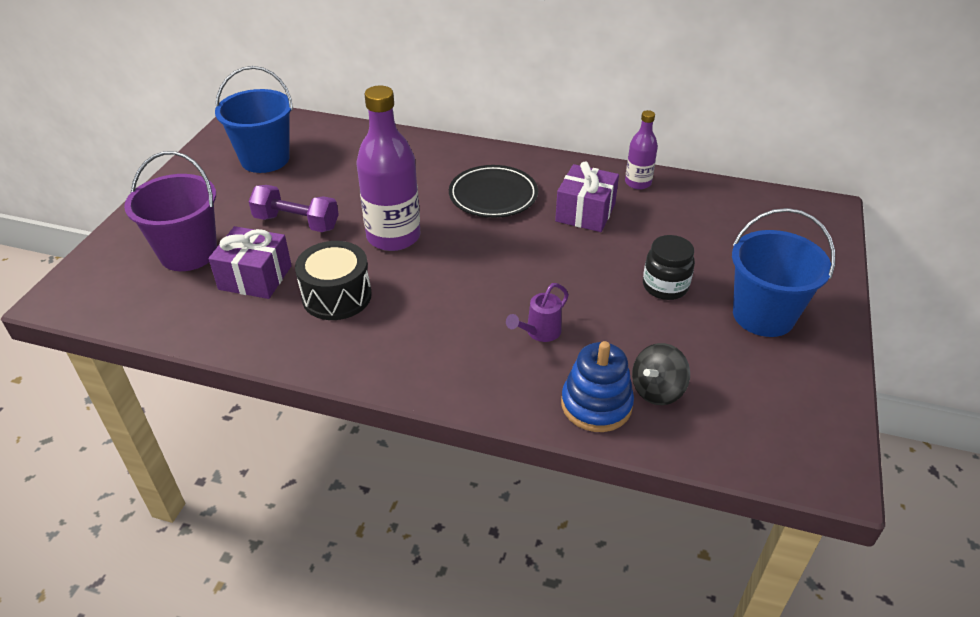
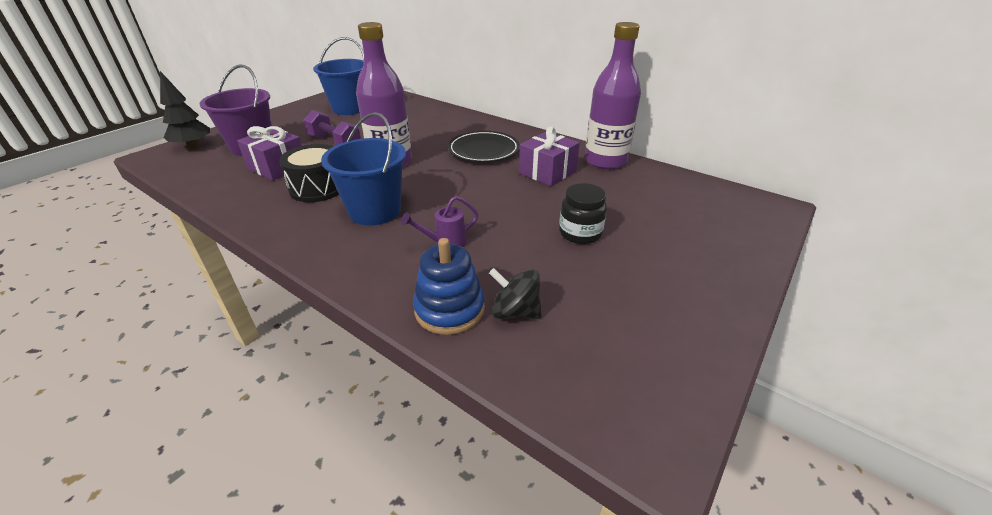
camera: 20 degrees right, 5 degrees down
purple bottle [625,110,658,190] -> purple bottle [585,22,641,170], size x1.88
black spinning top [632,343,690,405] -> black spinning top turned 45 degrees clockwise [489,268,541,319]
blue bucket [732,208,835,337] -> blue bucket moved to [321,112,406,226]
none -> black tree [160,71,210,149]

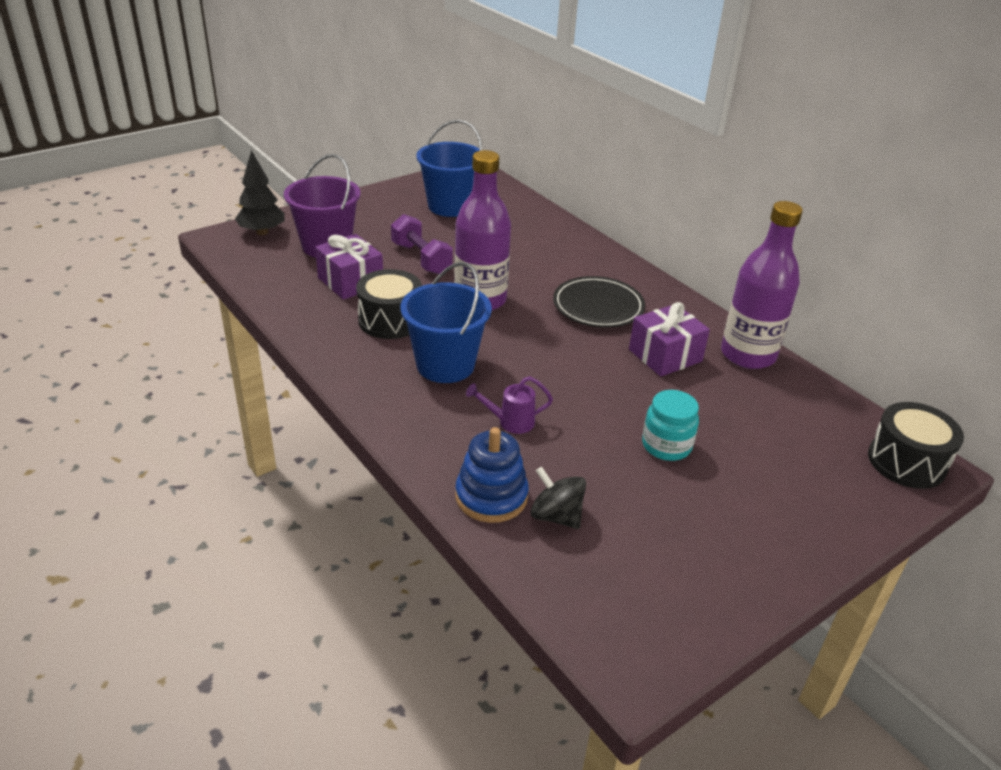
camera: 15 degrees right, 0 degrees up
black jar [559,183,607,244] -> turquoise jar [642,390,699,461]
none -> black drum [868,402,964,489]

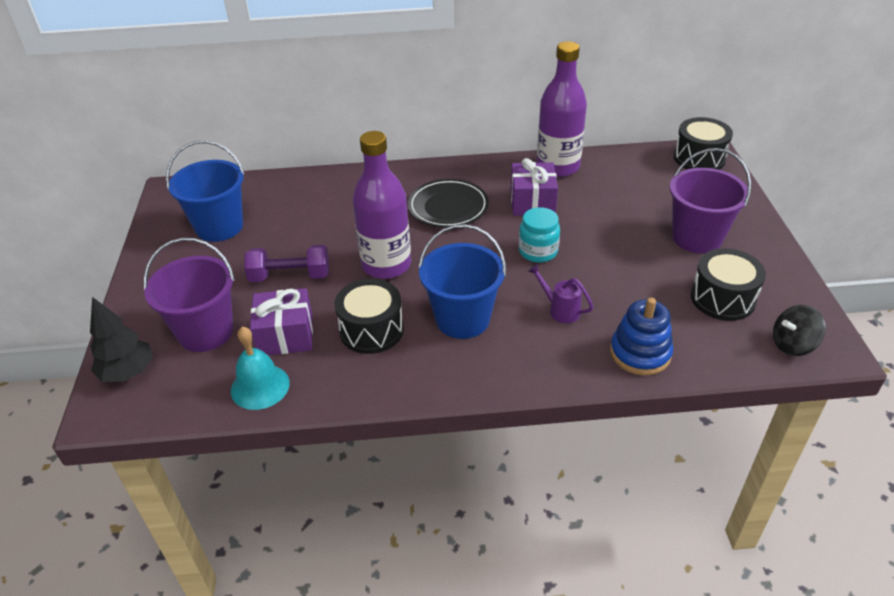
camera: 55 degrees left, 5 degrees up
purple watering can [466,376,553,434] -> purple watering can turned 105 degrees clockwise [528,264,593,323]
black spinning top [530,467,586,529] -> black spinning top moved to [773,305,826,356]
turquoise jar [642,390,699,461] -> turquoise jar moved to [519,207,560,263]
none -> turquoise bell [231,326,290,410]
none -> purple bucket [670,148,752,253]
none -> black drum [691,248,766,321]

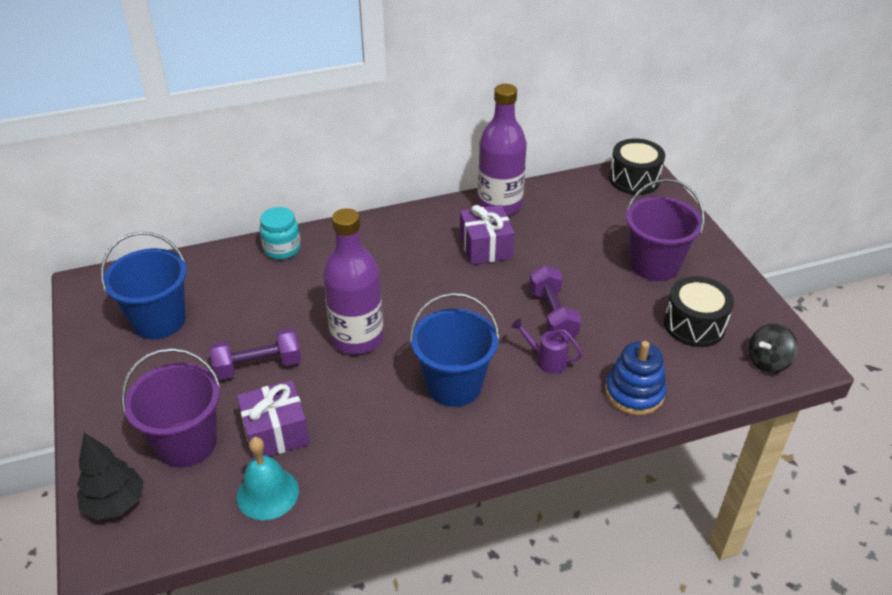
camera: 15 degrees left, 0 degrees up
black drum [334,279,404,354] -> none
black plate [408,179,489,228] -> none
turquoise jar [519,207,560,263] -> turquoise jar moved to [259,207,301,260]
none -> purple dumbbell [529,265,581,339]

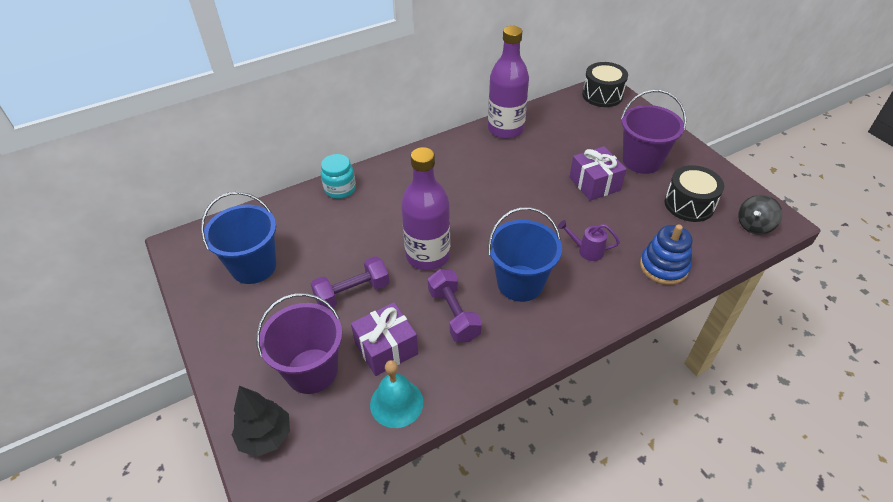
camera: 10 degrees left, 5 degrees up
purple gift [460,205,514,265] -> purple gift moved to [570,146,627,201]
purple dumbbell [529,265,581,339] -> purple dumbbell moved to [428,269,482,342]

